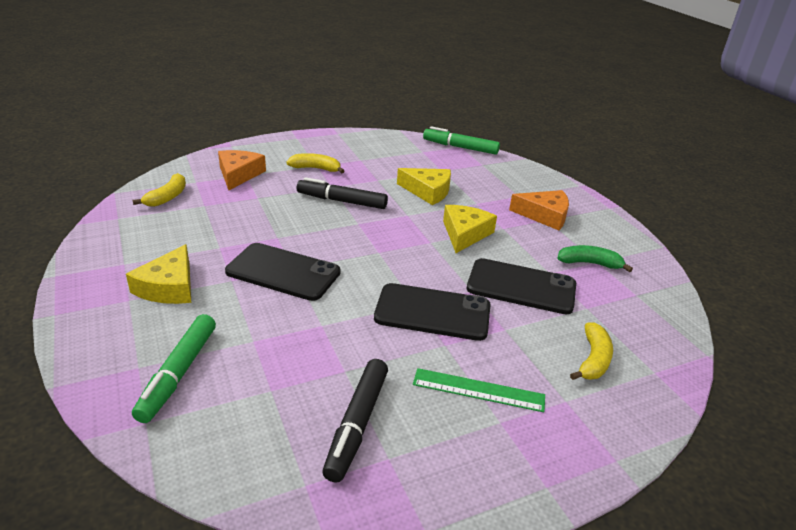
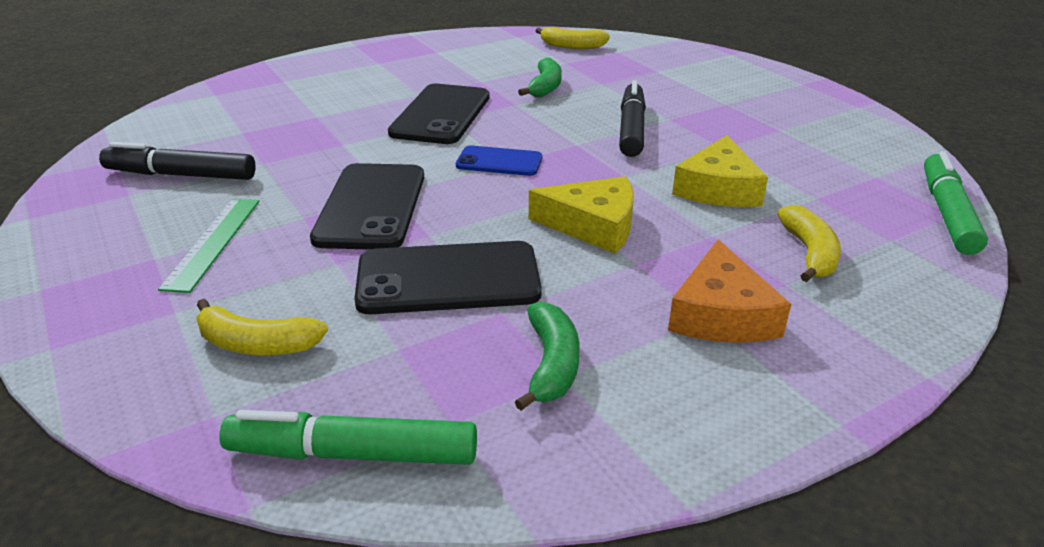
camera: 85 degrees right, 0 degrees up
yellow cheese [126,244,191,304] -> none
green marker [132,314,216,423] -> green marker moved to [219,410,477,465]
orange cheese [218,150,266,190] -> none
yellow banana [286,153,344,173] -> yellow banana moved to [777,205,841,282]
black phone [467,258,576,314] -> black phone turned 75 degrees clockwise [354,241,542,314]
none -> blue phone [456,145,542,176]
none -> green banana [518,57,562,98]

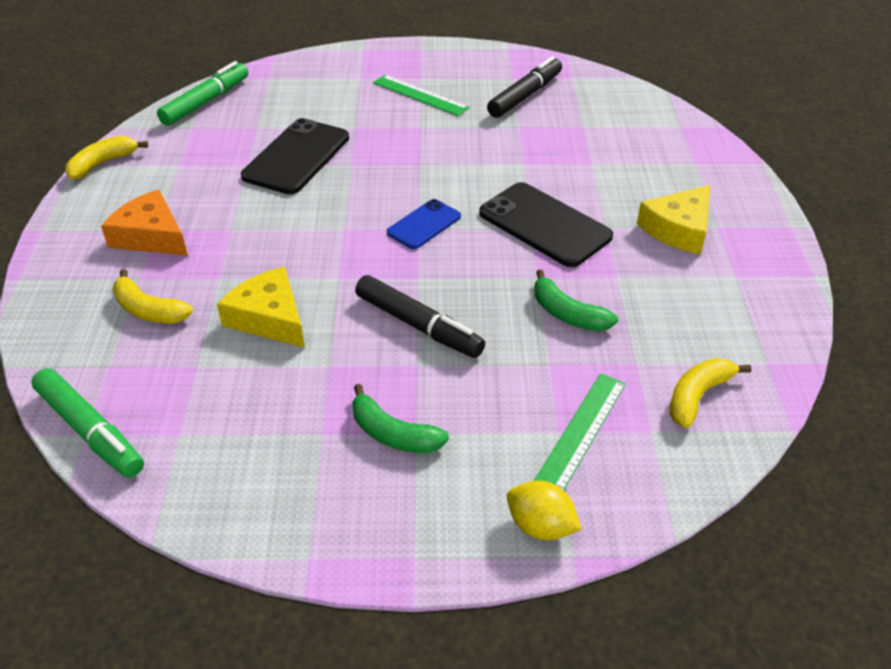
camera: 120 degrees right, 10 degrees up
yellow banana [196,299,328,355] -> yellow banana moved to [65,136,148,179]
black phone [310,163,424,250] -> none
green banana [515,301,580,411] -> green banana moved to [352,384,449,453]
yellow cheese [529,176,634,254] -> yellow cheese moved to [637,185,710,255]
none -> yellow lemon [507,481,582,540]
none -> green ruler [534,373,626,491]

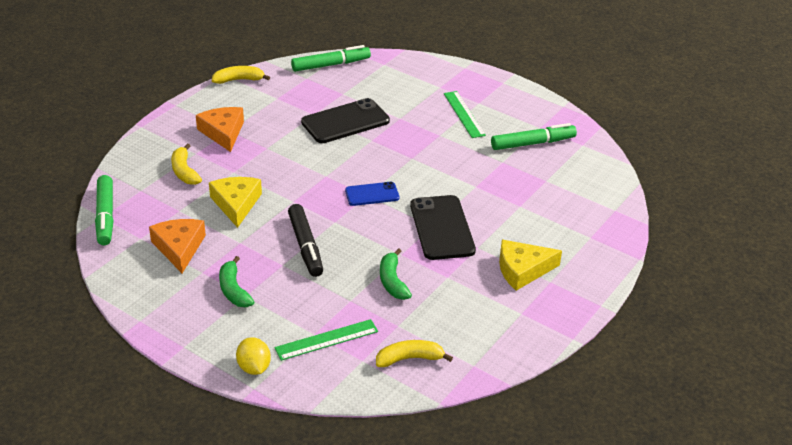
camera: 35 degrees right, 5 degrees down
black marker [487,56,562,118] -> green marker [491,123,577,150]
none -> orange cheese [149,219,206,273]

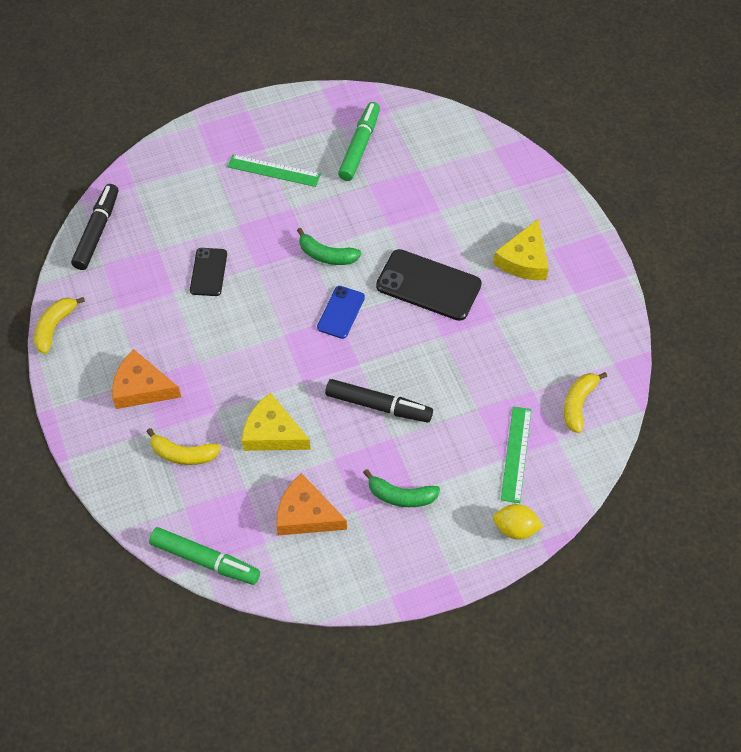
camera: 55 degrees left, 20 degrees up
green marker [291,45,371,72] -> black marker [71,184,118,270]
black phone [301,98,390,143] -> black phone [190,248,227,296], size x0.58
green banana [380,248,412,300] -> green banana moved to [297,228,361,265]

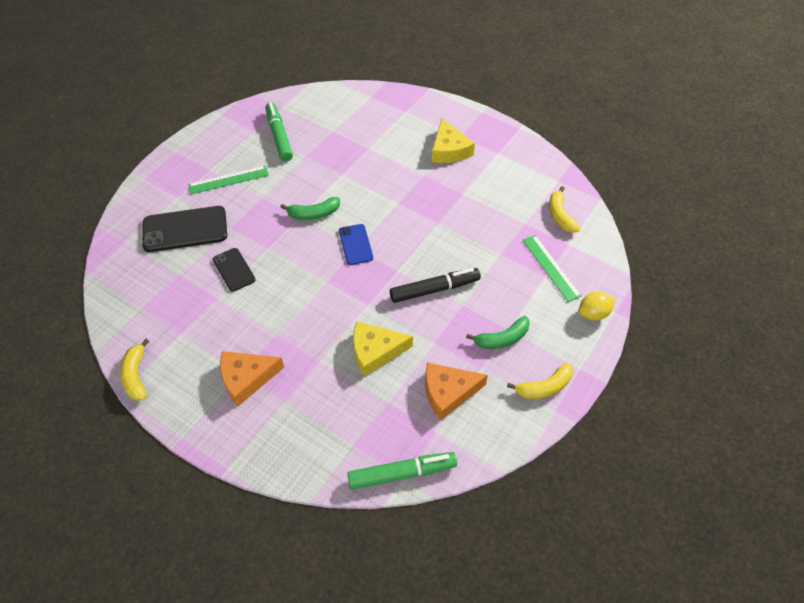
camera: 35 degrees left, 5 degrees down
black marker [71,184,118,270] -> none
yellow banana [146,428,221,465] -> yellow banana moved to [507,363,573,399]
black phone [376,249,482,321] -> black phone moved to [142,206,227,252]

